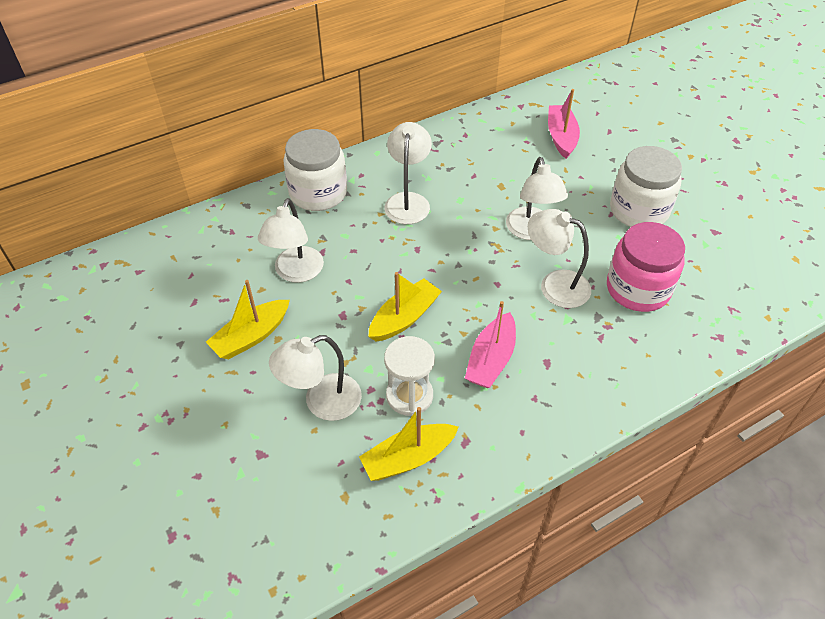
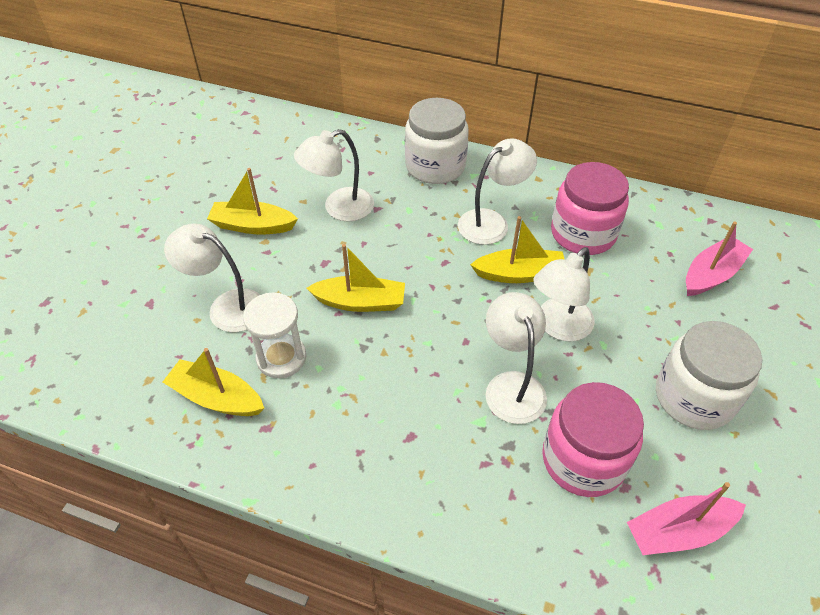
camera: 50 degrees right, 0 degrees up
pink boat [465,301,516,388] -> pink boat moved to [627,482,746,555]
none -> yellow boat [470,216,565,283]
none -> pink jar [551,162,629,255]

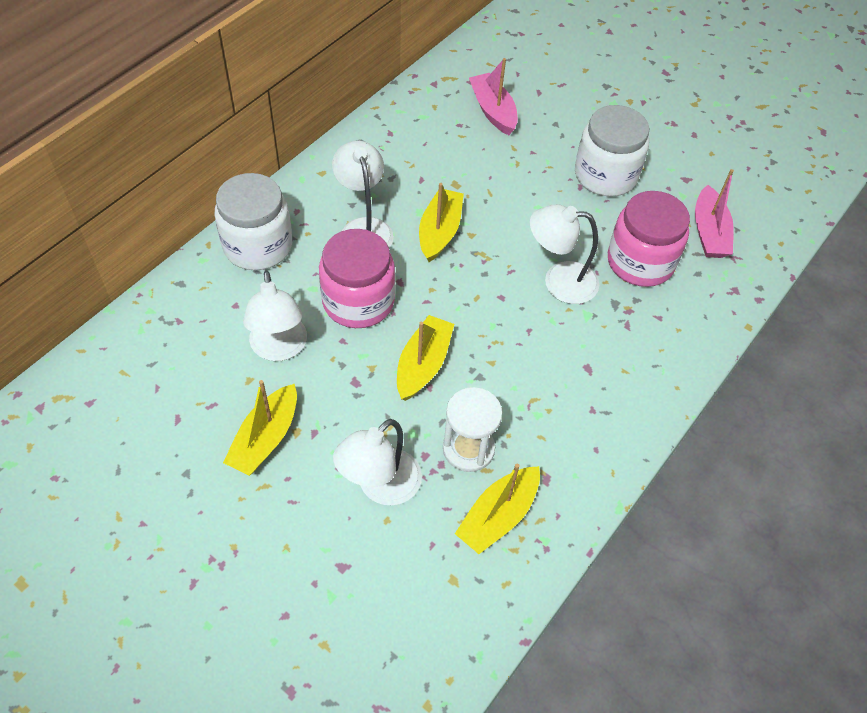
camera: 75 degrees left, 5 degrees up
white lamp [533,247,595,342] -> none
pink jar [551,162,629,255] -> pink jar moved to [319,229,395,328]

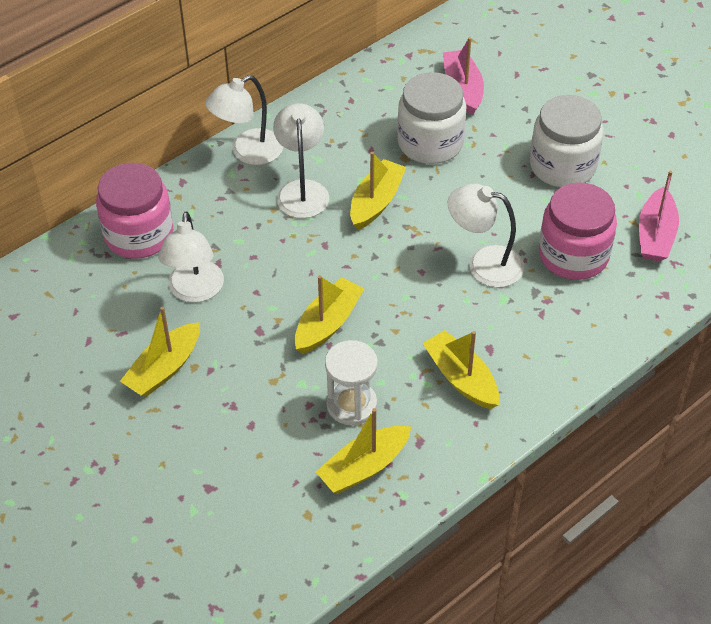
camera: 15 degrees right, 5 degrees down
white jar [215,173,292,270] -> white jar moved to [397,72,467,164]
pink jar [319,229,395,328] -> pink jar moved to [96,162,173,259]
white lamp [333,419,422,505] -> white lamp moved to [205,75,283,165]
none -> yellow boat [423,330,499,409]

